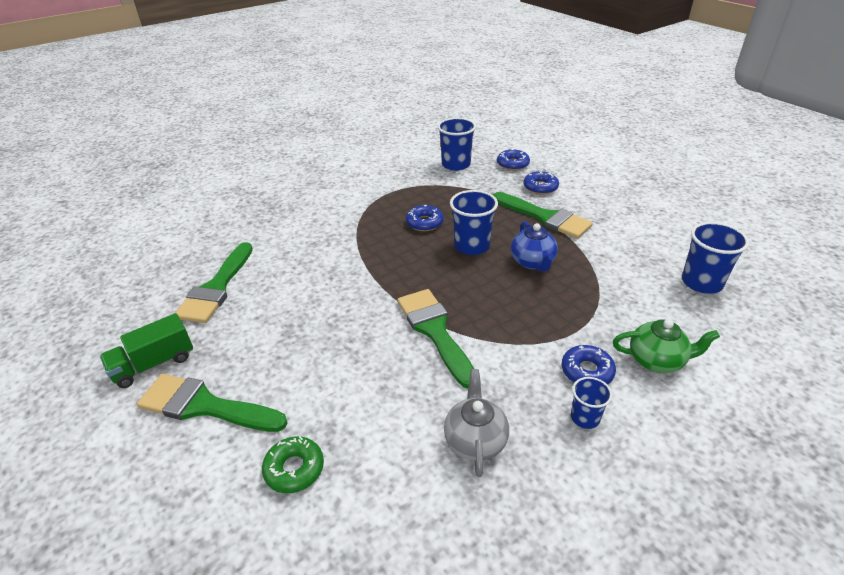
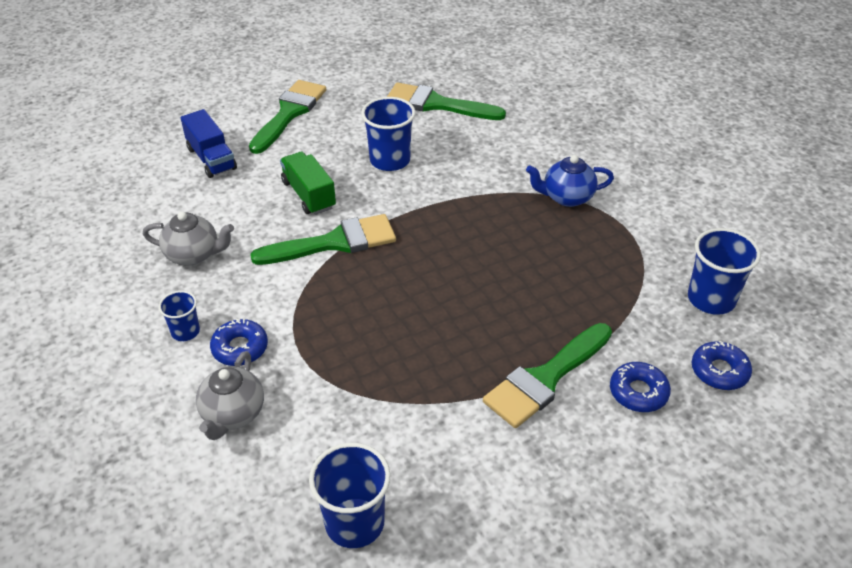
camera: 95 degrees right, 5 degrees up
green truck [100,313,193,388] -> green truck moved to [280,152,336,215]
green donut [262,436,324,493] -> blue truck [181,109,237,178]
blue donut [406,205,444,231] -> none
blue cup [450,190,498,255] -> blue cup moved to [361,97,415,171]
blue teapot [511,221,558,272] -> blue teapot moved to [526,155,614,207]
green teapot [613,319,720,373] -> grey teapot [196,351,264,440]

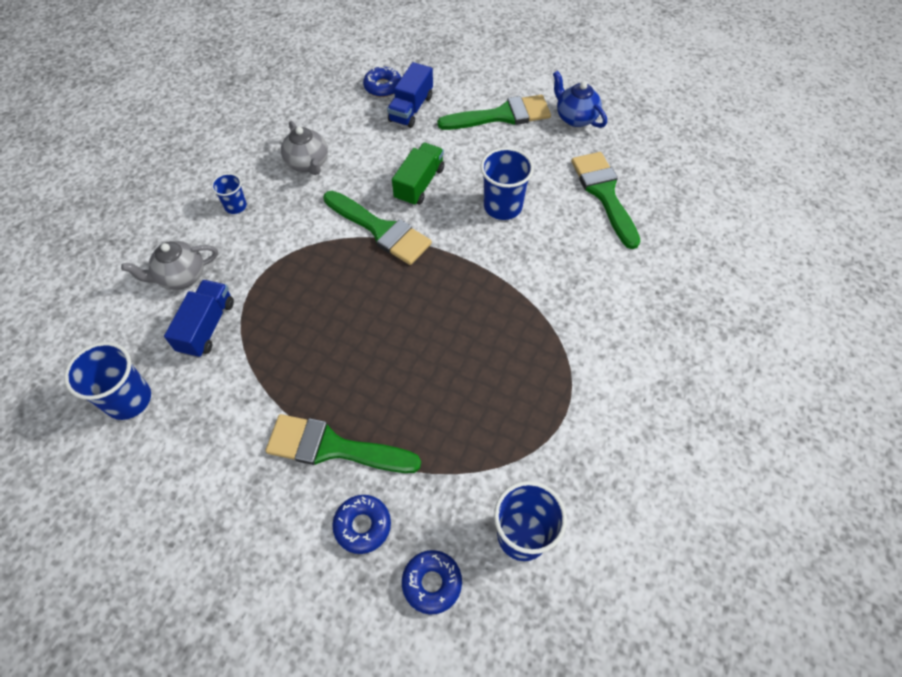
camera: 55 degrees right, 15 degrees up
blue donut [210,318,268,366] -> blue donut moved to [363,66,401,97]
blue teapot [526,155,614,207] -> blue teapot moved to [553,71,607,128]
none -> blue truck [164,280,234,358]

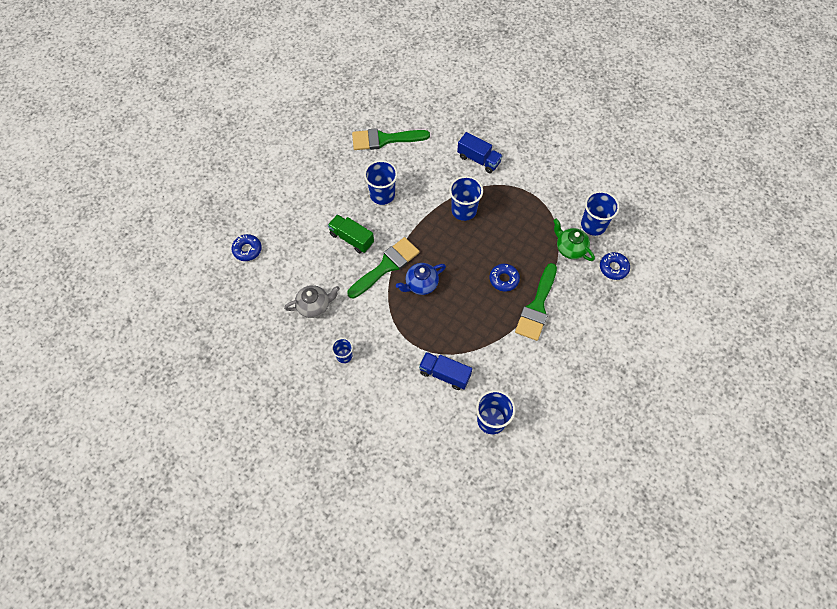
camera: 80 degrees left, 5 degrees up
grey teapot [121,241,218,290] -> none
blue donut [332,495,391,554] -> blue donut moved to [489,264,520,292]
blue truck [387,62,433,128] -> blue truck moved to [457,132,503,173]
green brush [437,95,551,130] -> none
blue teapot [553,71,607,128] -> blue teapot moved to [396,263,446,295]
none -> blue cup [449,176,483,221]
none -> green teapot [553,219,595,261]

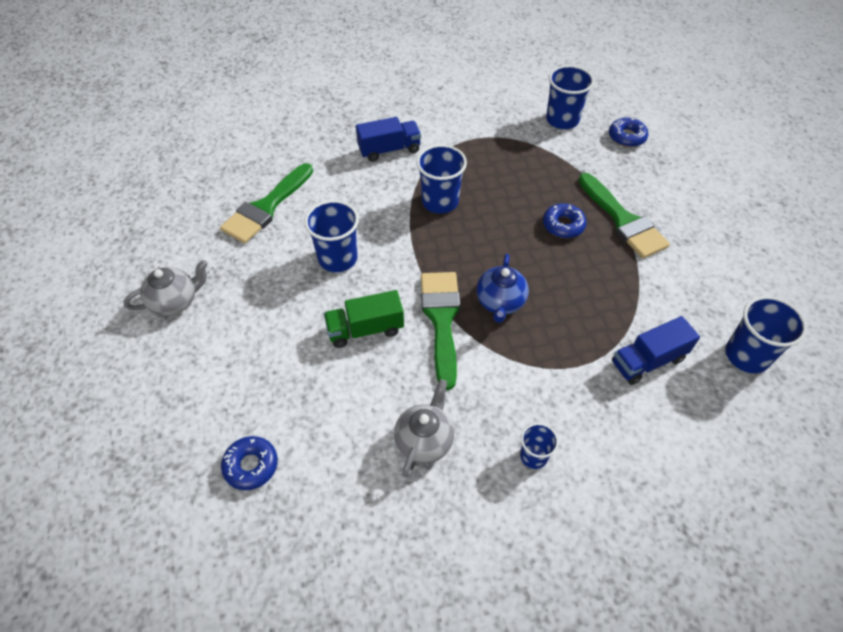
camera: 50 degrees left, 10 degrees down
green teapot [553,219,595,261] -> none
none -> grey teapot [123,260,208,316]

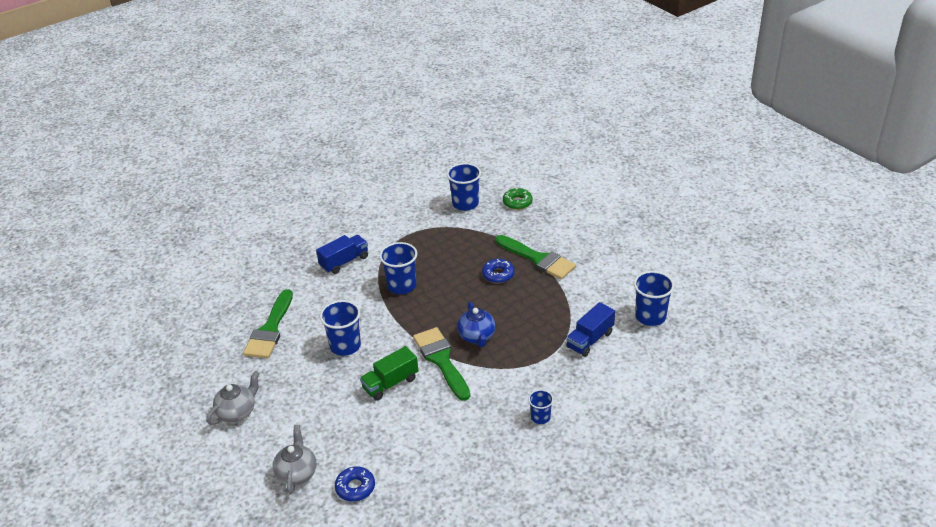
camera: 20 degrees left, 15 degrees down
grey teapot [394,379,454,477] -> grey teapot moved to [273,425,317,495]
blue donut [609,118,648,147] -> green donut [503,188,533,210]

